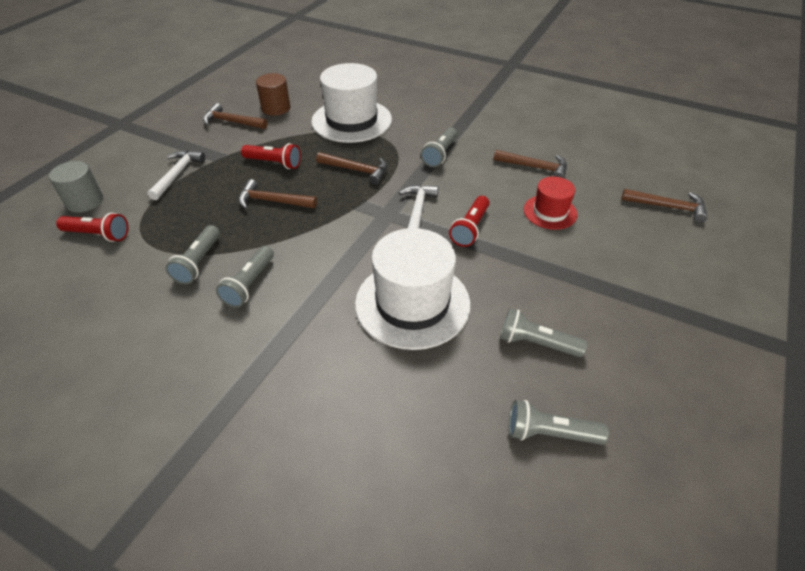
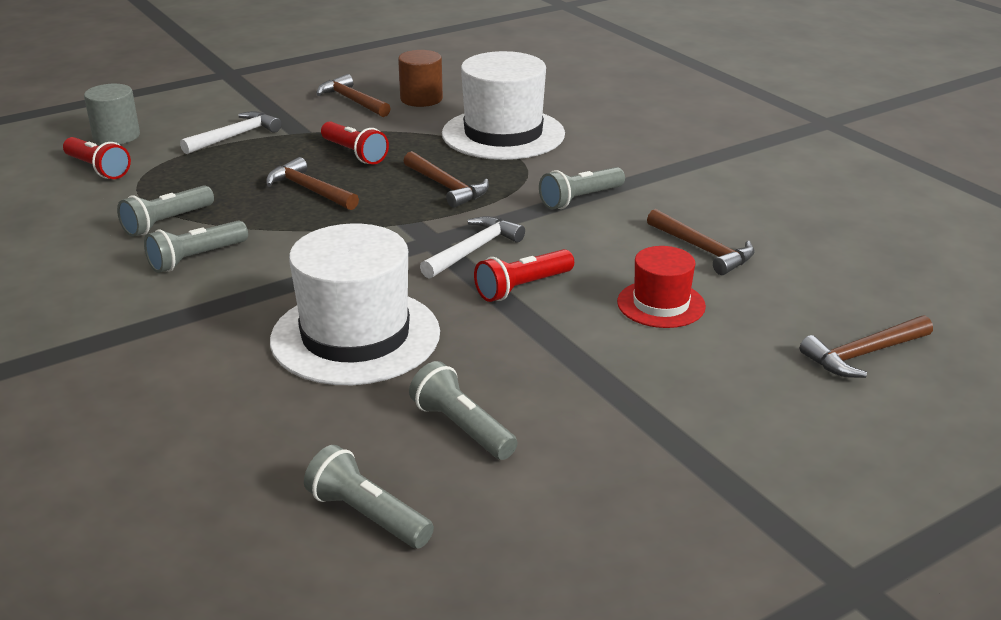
camera: 30 degrees right, 15 degrees down
brown hammer [621,189,708,223] -> brown hammer turned 105 degrees clockwise [800,315,933,378]

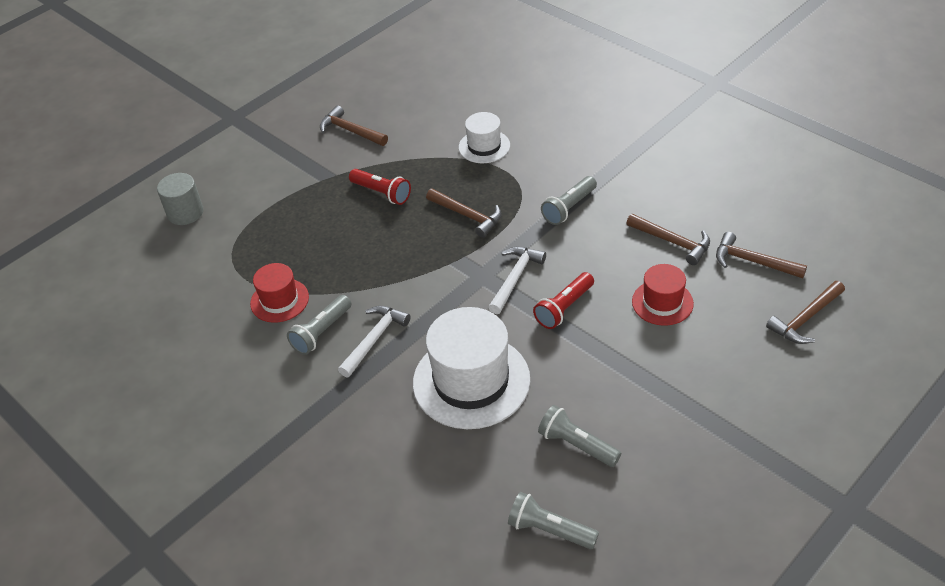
camera: 10 degrees left, 15 degrees up
red flashlight [63,137,131,179] -> none
grey flashlight [117,185,214,237] -> red hat [250,263,309,323]
white hammer [180,111,282,154] -> white hammer moved to [338,306,411,377]
brown hammer [266,157,359,210] -> brown hammer moved to [716,232,807,278]
brown cylinder [398,50,443,107] -> none
white hat [442,51,565,160] -> white hat [459,112,510,163], size x0.54

